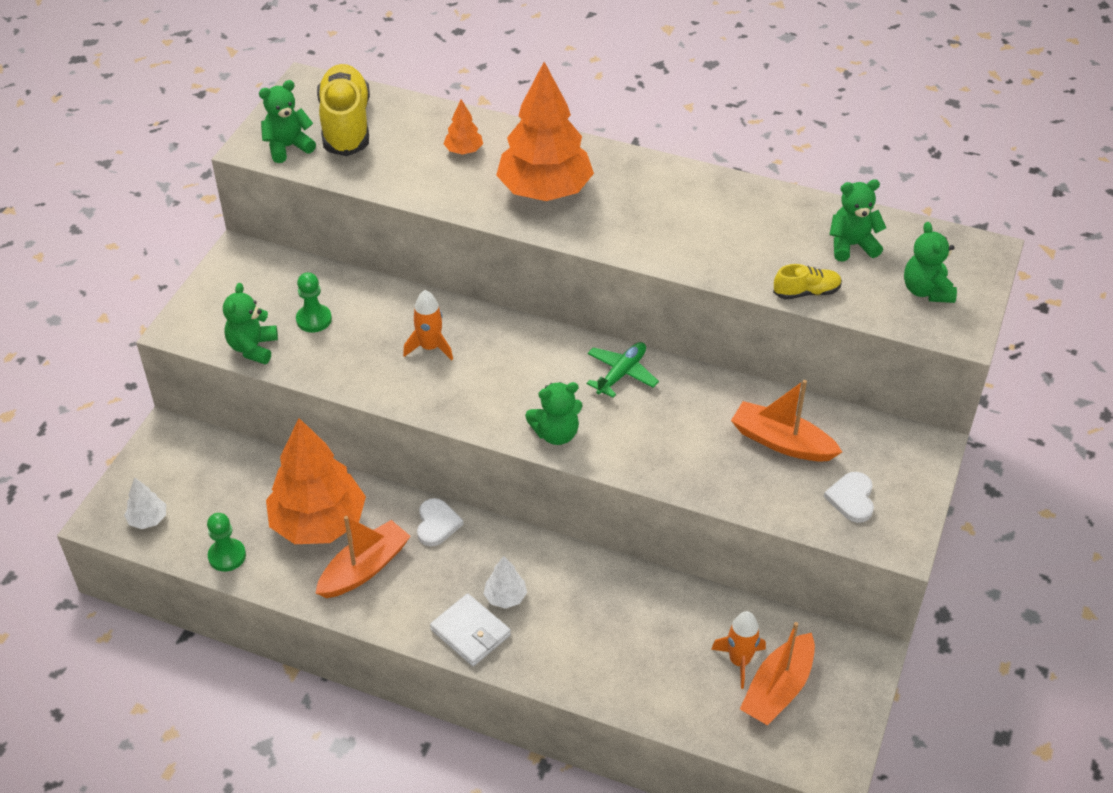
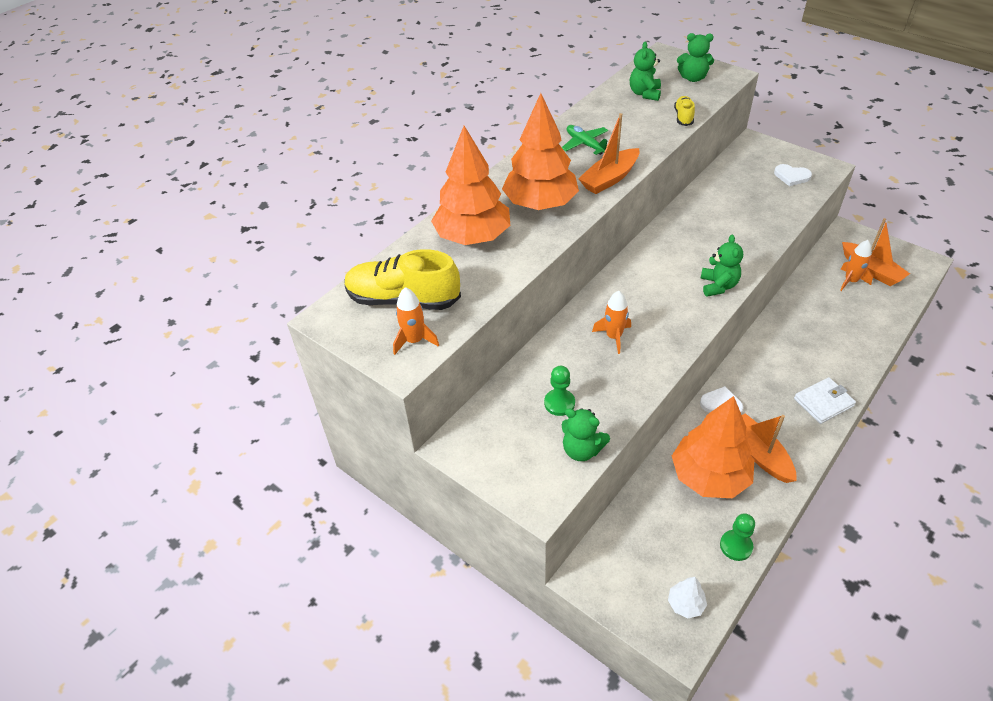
camera: 70 degrees left, 0 degrees up
green teddy bear [259,80,316,163] -> orange rocket [393,287,439,355]
orange tree [443,99,483,155] -> orange tree [431,126,510,245], size x2.36
white tree [484,556,527,609] -> none
green plane [587,342,659,398] -> green plane moved to [562,125,608,155]
orange boat [731,380,842,462] -> orange boat moved to [578,113,639,194]

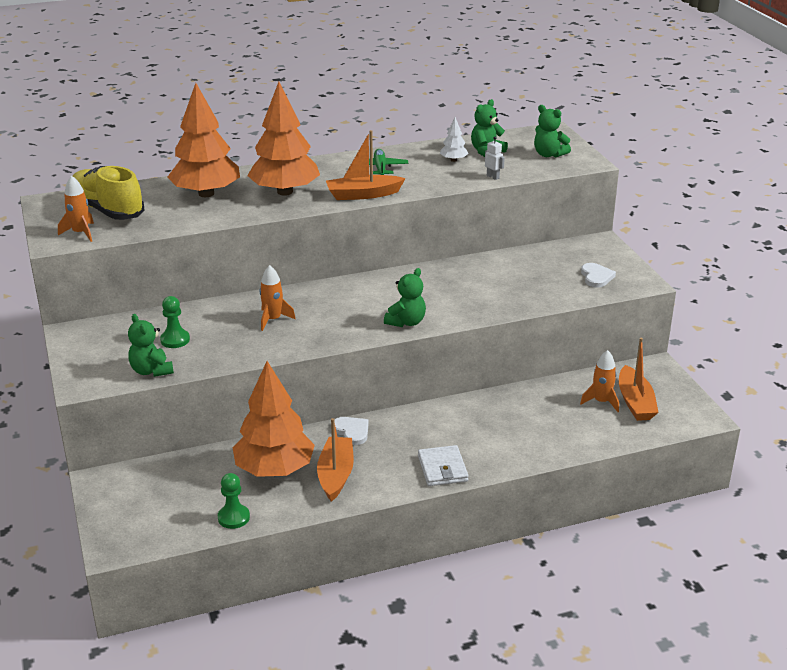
camera: 30 degrees right, 15 degrees down
white tree [668,577,707,618] -> white tree moved to [440,117,469,162]
yellow shoe [674,96,695,126] -> white robot [485,136,505,180]
white heart [774,164,812,186] -> white heart turned 150 degrees counterclockwise [581,263,616,288]
white wallet [794,377,856,424] -> white wallet turned 75 degrees clockwise [418,445,469,486]

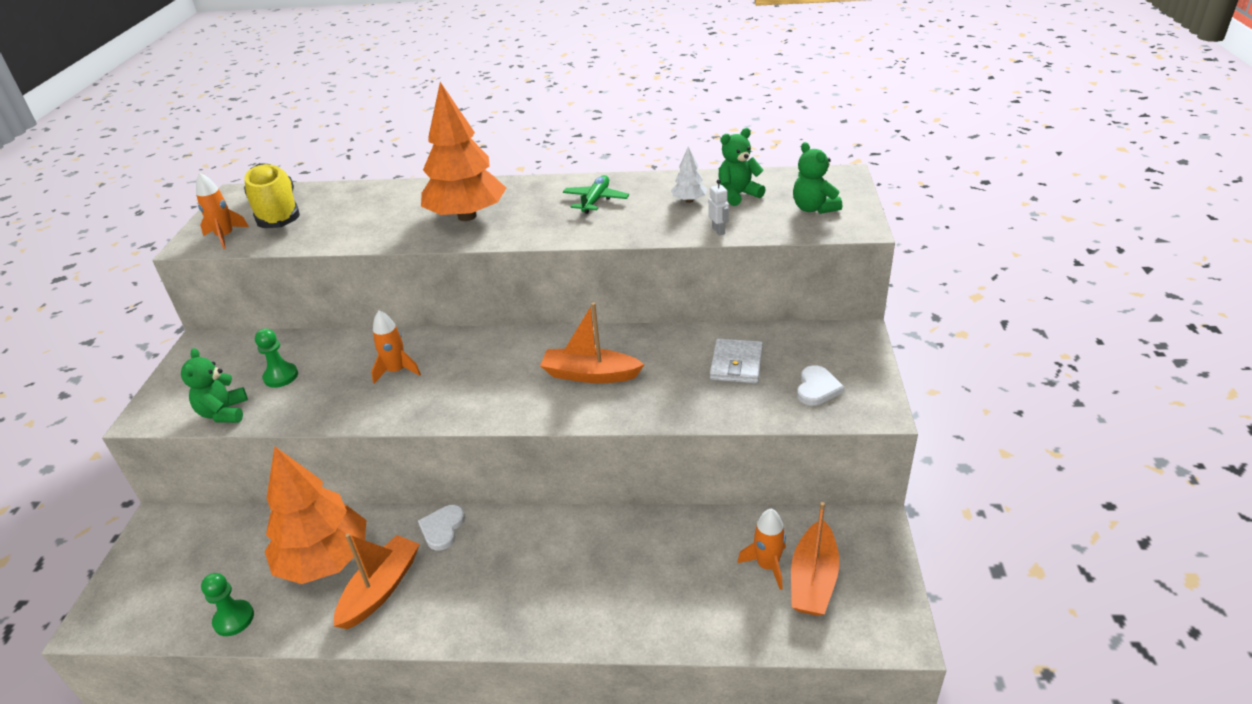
camera: 25 degrees right, 5 degrees up
orange tree [168,83,240,197] -> none
orange boat [326,130,406,200] -> orange boat moved to [540,302,645,383]
white heart [334,417,369,445] -> white heart turned 150 degrees counterclockwise [418,505,465,550]
green teddy bear [384,268,426,327] -> none
white wallet [418,445,469,486] -> white wallet moved to [710,338,763,384]

